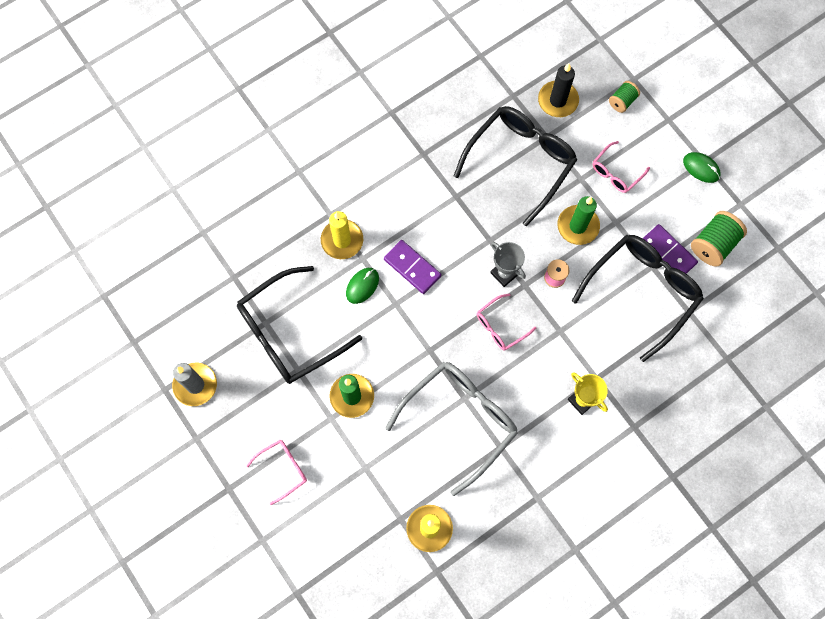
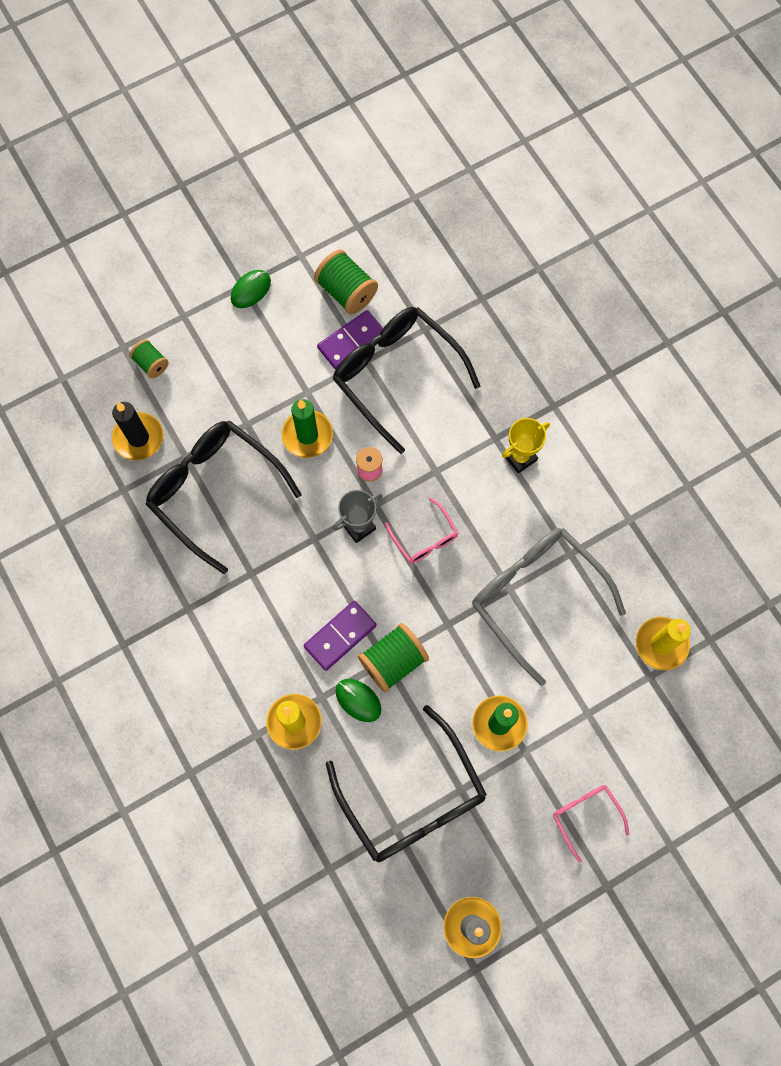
camera: 85 degrees left, 0 degrees up
pink glasses [593,141,650,193] -> none
none -> green spool [358,623,429,693]

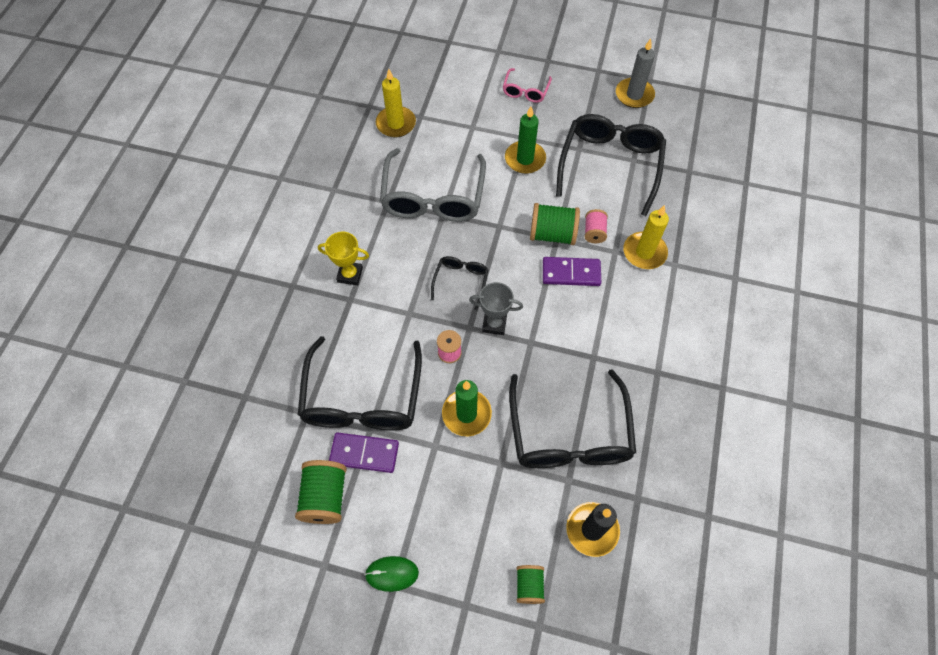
camera: 135 degrees left, 10 degrees down
green mouse [335,679,381,722] -> pink spool [584,209,608,243]
pink glasses [385,497,458,564] -> black glasses [431,256,488,310]

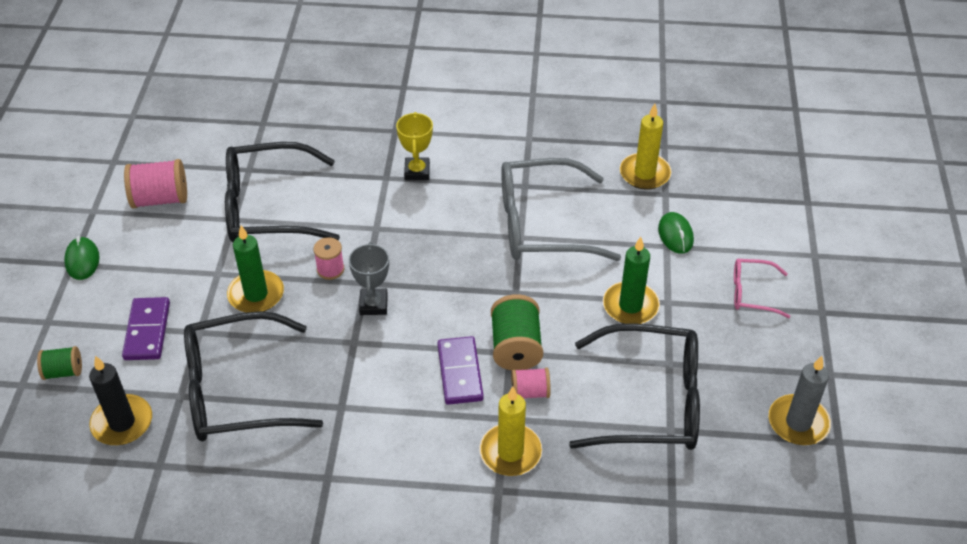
camera: 80 degrees right, 15 degrees down
green spool [295,460,347,524] -> pink spool [124,159,187,208]
purple domino [329,432,399,473] -> purple domino moved to [122,297,170,360]
black glasses [431,256,488,310] -> none
none -> green mouse [658,212,694,254]

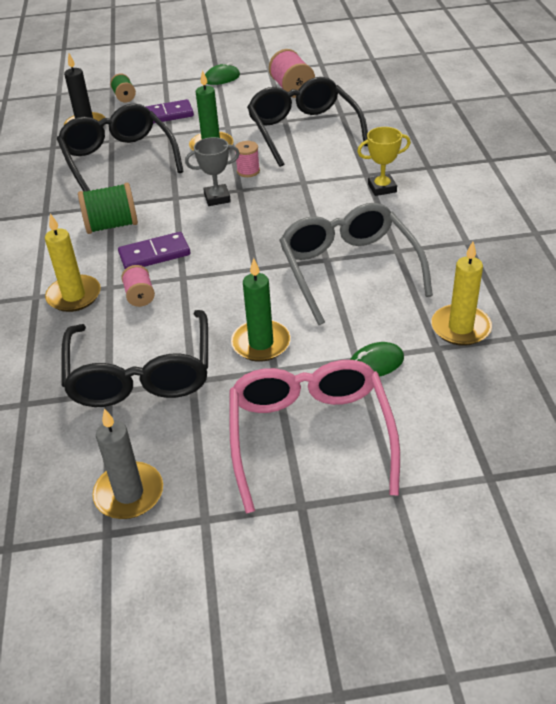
camera: 80 degrees right, 5 degrees down
green spool [491,294,543,370] -> green spool moved to [78,183,138,234]
pink glasses [734,259,790,318] -> pink glasses [229,360,400,514], size x2.06

